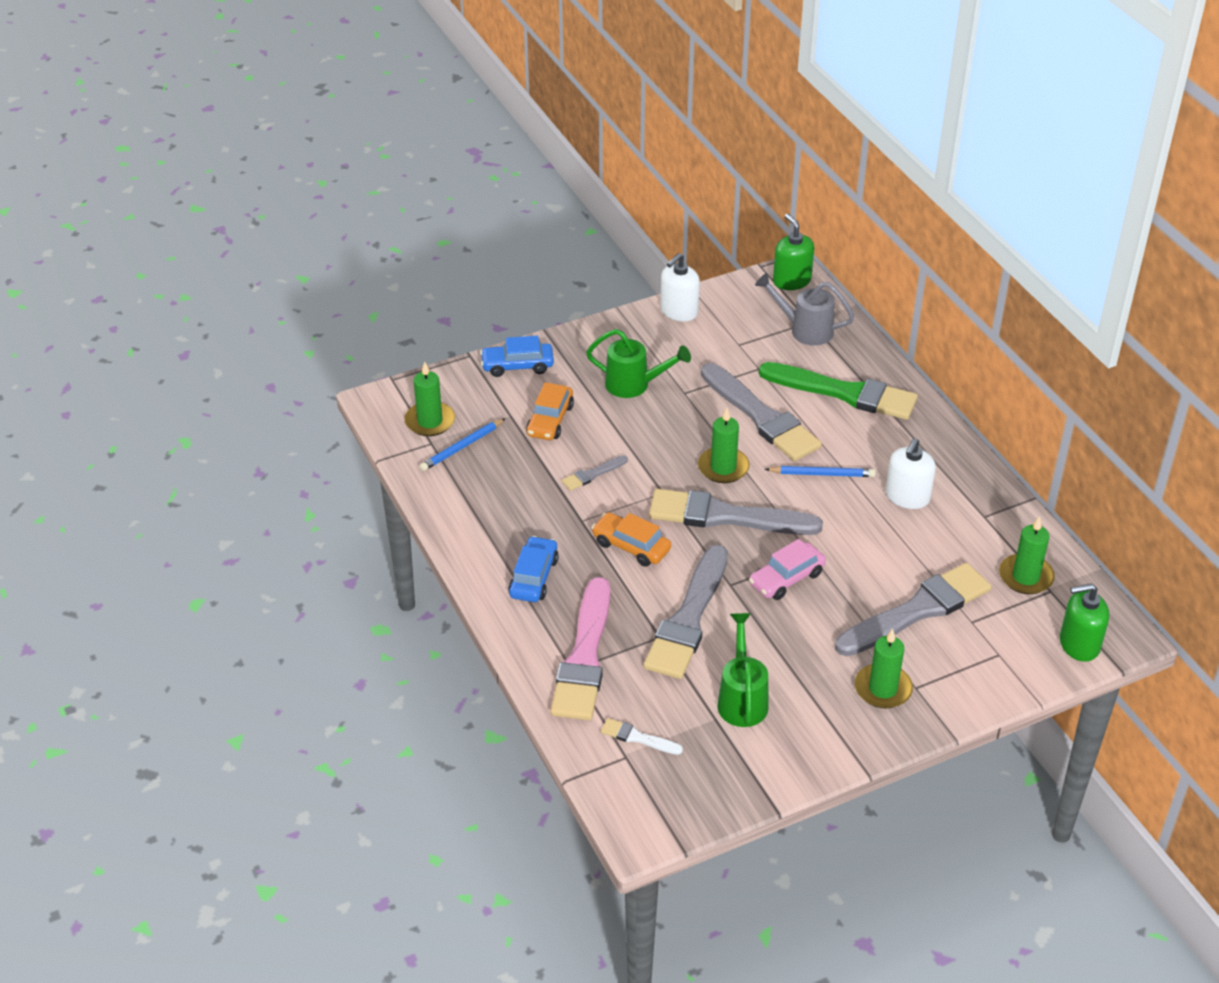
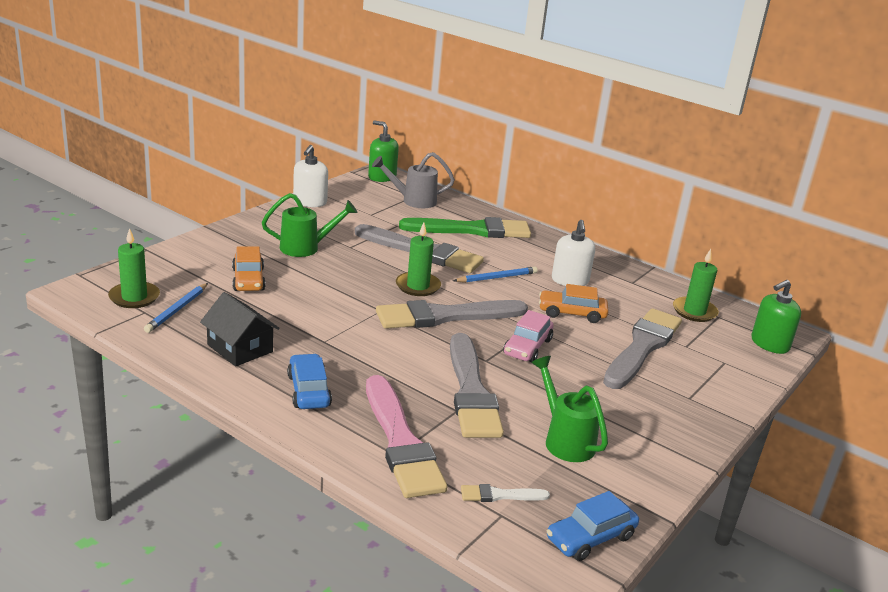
camera: 30 degrees left, 15 degrees down
blue car [480,336,554,377] -> blue car moved to [547,491,639,561]
grey brush [562,455,628,491] -> none
orange car [592,512,671,567] -> orange car moved to [539,284,608,323]
green candle [855,628,913,708] -> none
none -> black house [200,292,280,367]

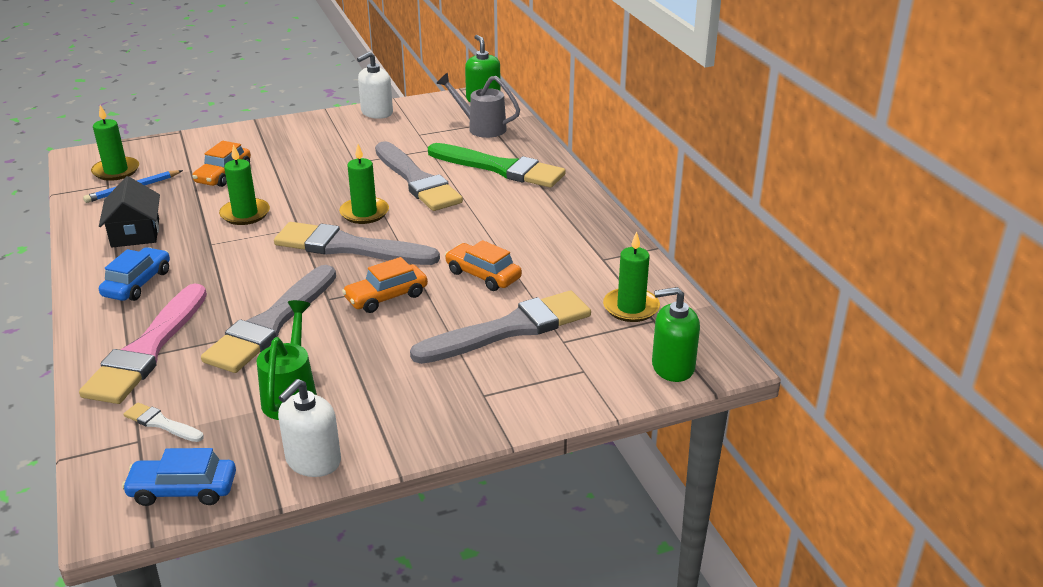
camera: 35 degrees right, 5 degrees up
green watering can [262,193,357,257] -> none
blue pencil [453,266,538,283] -> none
pink car [503,310,554,362] -> orange car [342,257,428,313]
white soap dispenser [552,220,595,286] -> white soap dispenser moved to [278,379,341,477]
none -> green candle [219,144,270,225]

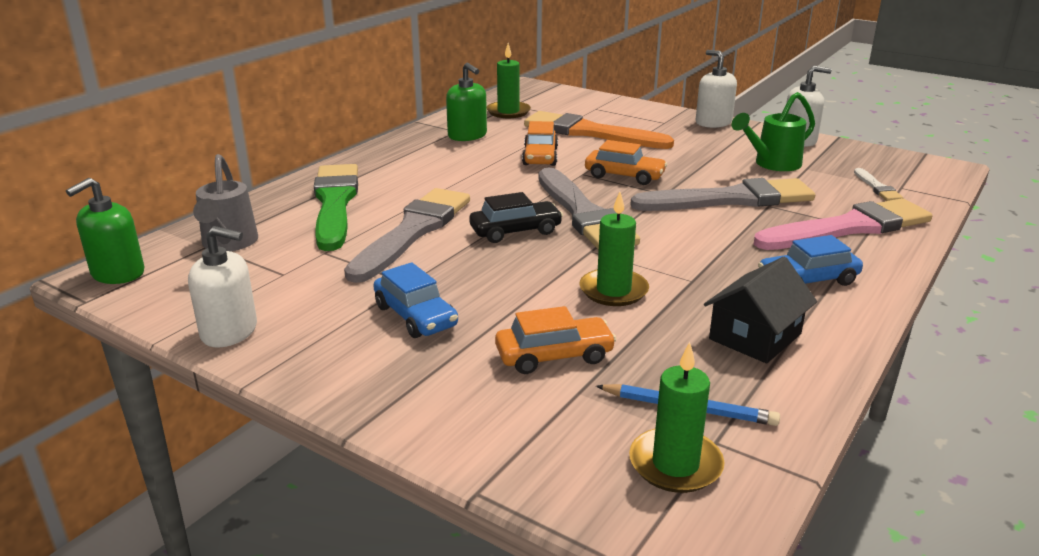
camera: 125 degrees left, 5 degrees down
blue car [122,448,236,506] -> blue car moved to [373,262,458,338]
green candle [339,144,389,224] -> black car [469,192,563,243]
grey brush [410,291,591,364] -> orange brush [524,111,674,149]
green soap dispenser [652,287,700,382] -> green soap dispenser moved to [446,63,487,141]
none -> white soap dispenser [696,50,737,128]

